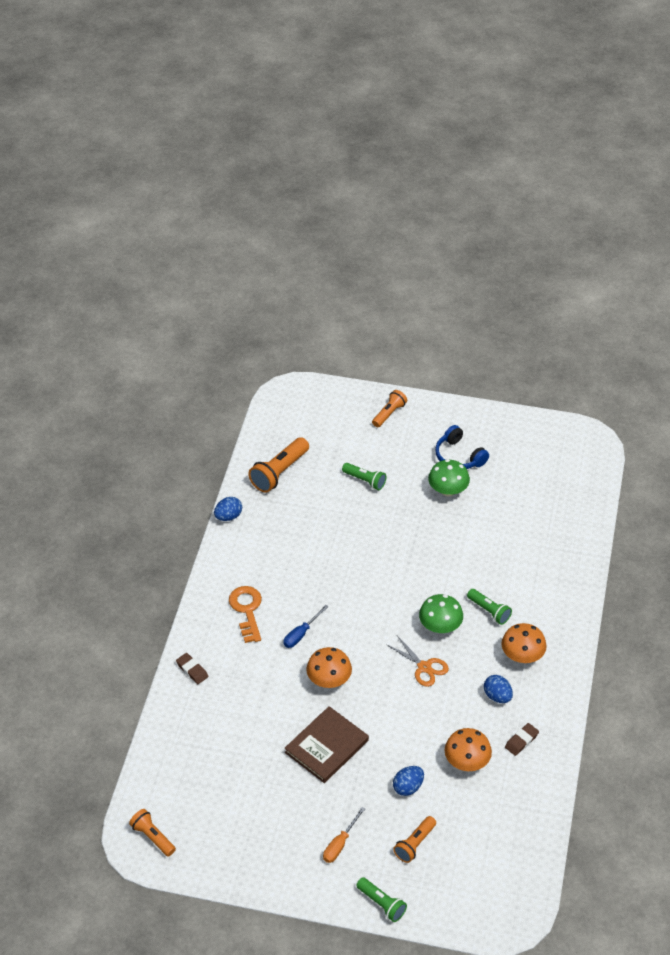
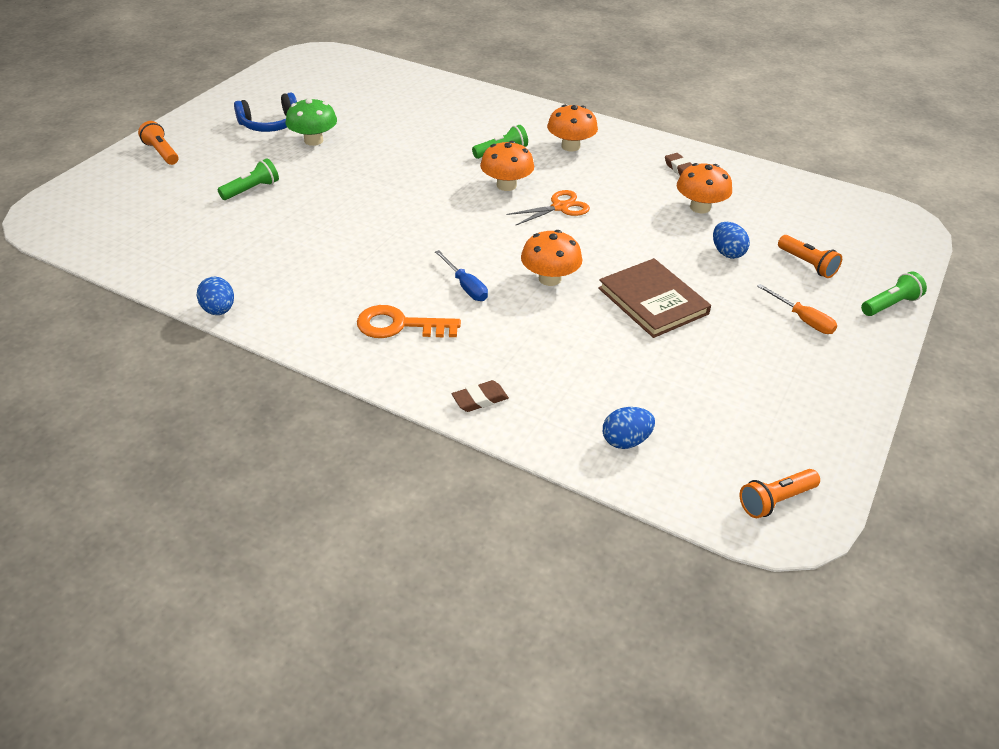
camera: 75 degrees left, 5 degrees down
orange flashlight [248,437,309,493] -> none
green mushroom [419,594,463,633] -> orange mushroom [480,141,534,191]
blue egg [484,675,513,703] -> blue egg moved to [603,407,655,449]

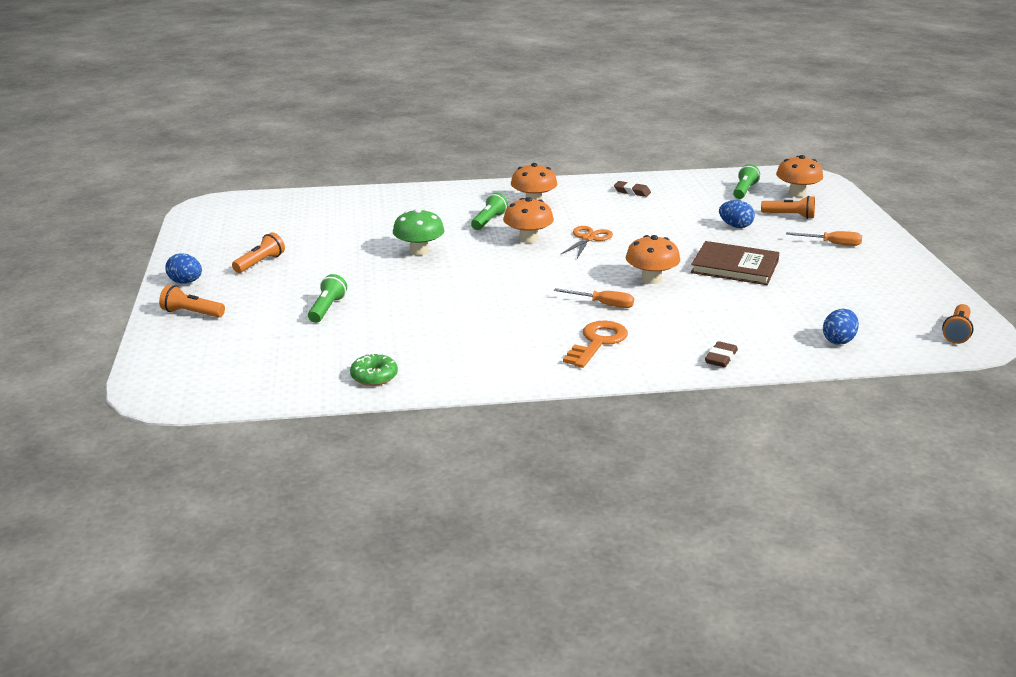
camera: 35 degrees left, 15 degrees down
blue egg [197,277,234,315] -> blue egg moved to [165,253,202,284]
blue headphones [234,92,297,132] -> orange flashlight [232,232,285,273]
green mushroom [286,97,337,146] -> green mushroom moved to [393,208,444,255]
orange key [357,305,461,338] -> orange key turned 150 degrees clockwise [563,321,628,368]
blue screwdriver [435,250,488,301] -> orange screwdriver [554,288,634,308]
orange mushroom [677,163,732,213] -> orange mushroom moved to [776,155,823,197]
green flashlight [861,271,927,316] -> green flashlight moved to [733,164,760,199]
none -> green donut [350,353,398,386]

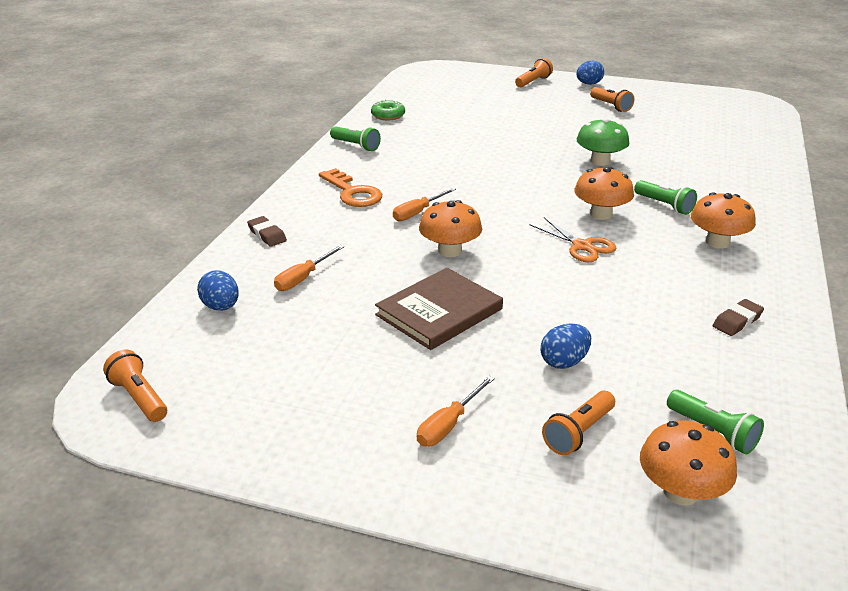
camera: 115 degrees right, 5 degrees up
green flashlight [308,274,347,323] -> green flashlight moved to [330,126,381,151]
none -> orange screwdriver [274,245,344,291]

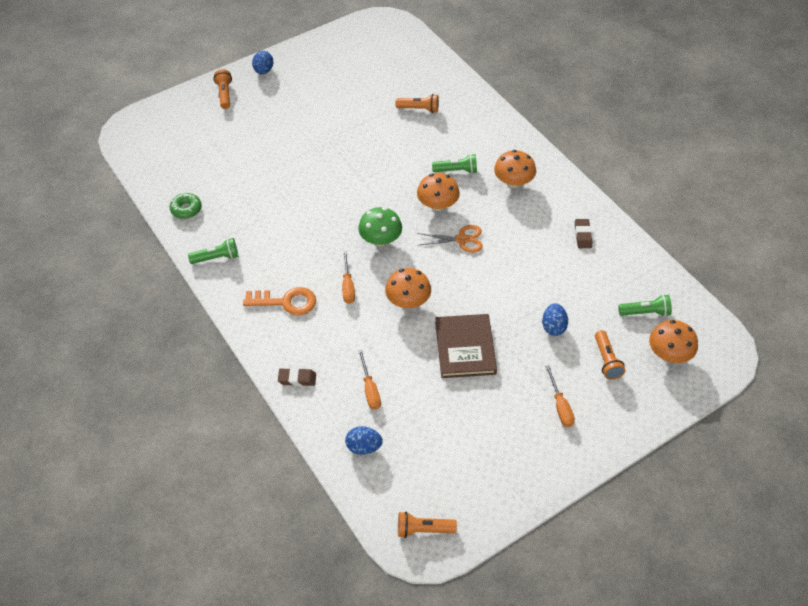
camera: 50 degrees left, 20 degrees up
green mushroom [577,118,630,166] -> green mushroom moved to [358,207,402,246]
orange flashlight [590,87,634,112] -> orange flashlight moved to [396,94,439,113]

